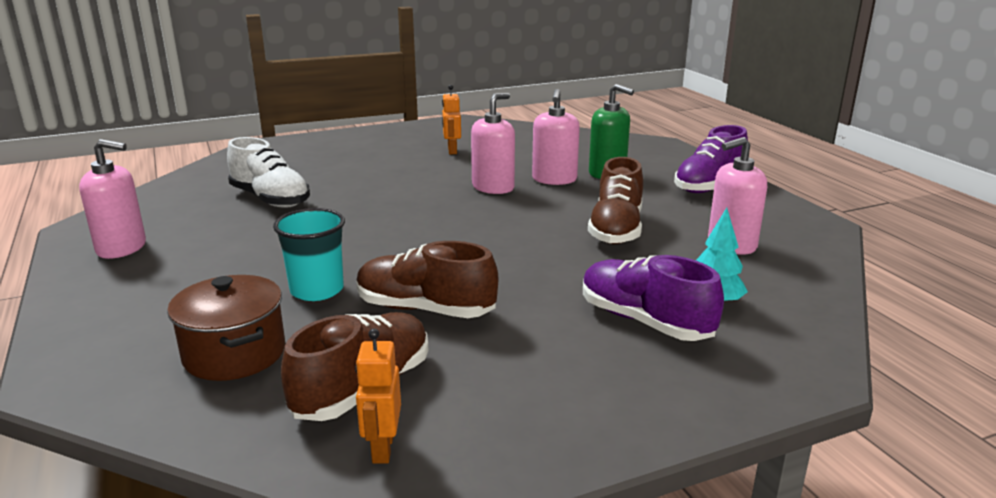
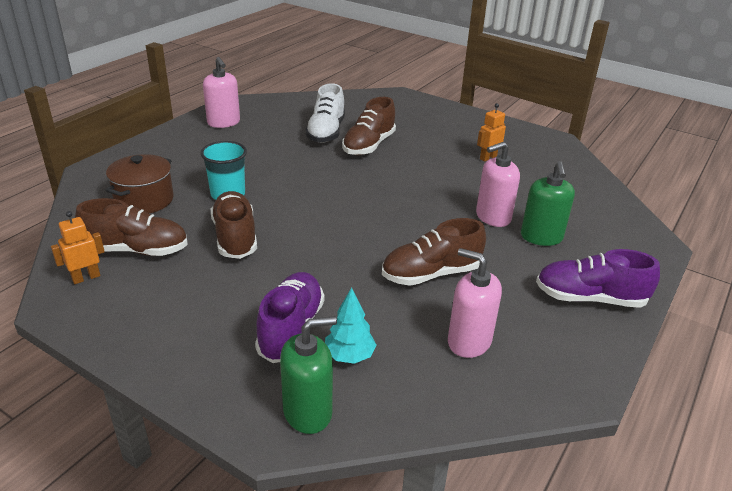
camera: 55 degrees right, 10 degrees up
pink soap dispenser [471,93,515,194] -> none
none -> green soap dispenser [280,316,337,434]
none -> brown shoe [342,97,396,155]

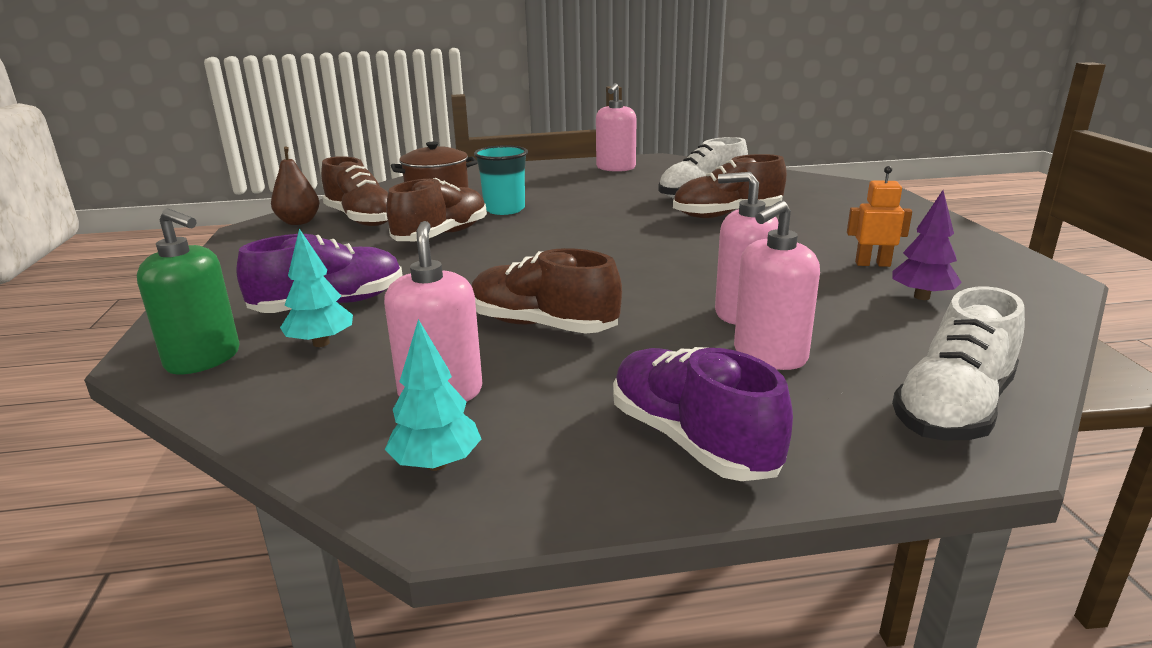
camera: 50 degrees right, 10 degrees down
orange robot [51,211,105,284] -> brown pear [271,147,319,225]
green soap dispenser [521,161,575,246] -> pink soap dispenser [734,201,820,370]
none -> turquoise tree [385,319,481,471]
none -> purple tree [892,190,962,300]
none -> white shoe [892,286,1025,441]

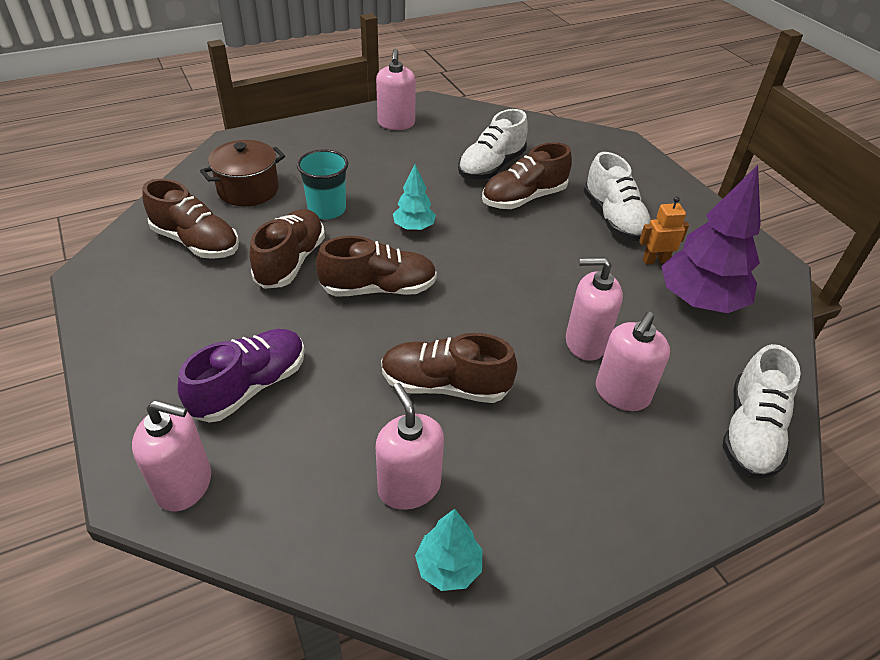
camera: 20 degrees left, 20 degrees up
green soap dispenser [137,209,239,374] -> pink soap dispenser [132,400,211,512]
brown pear [271,147,319,225] -> none
turquoise tree [280,228,353,347] -> turquoise tree moved to [393,164,436,231]
purple shoe [613,347,793,481] -> none
purple tree [892,190,962,300] -> purple tree [661,165,761,313], size x1.94
none -> brown shoe [316,236,437,297]
none -> white shoe [584,152,651,241]

